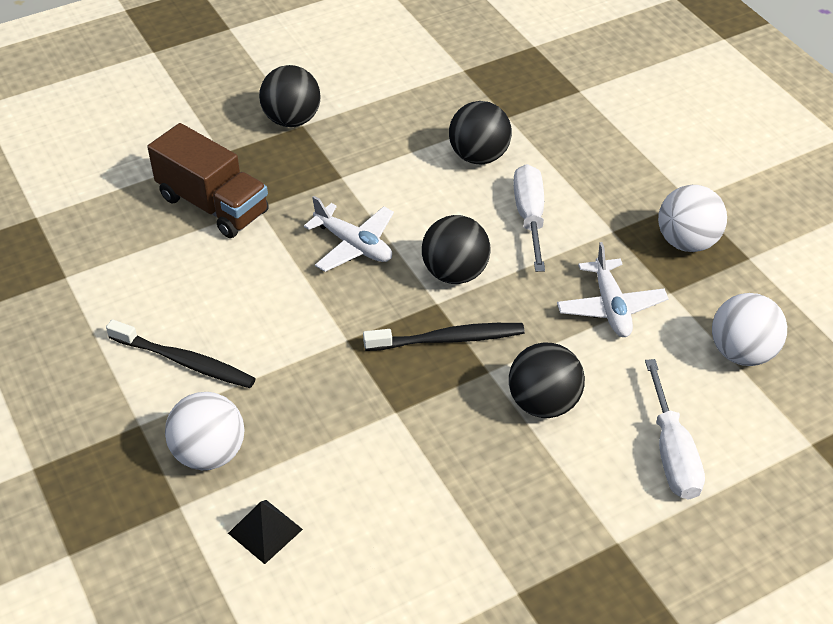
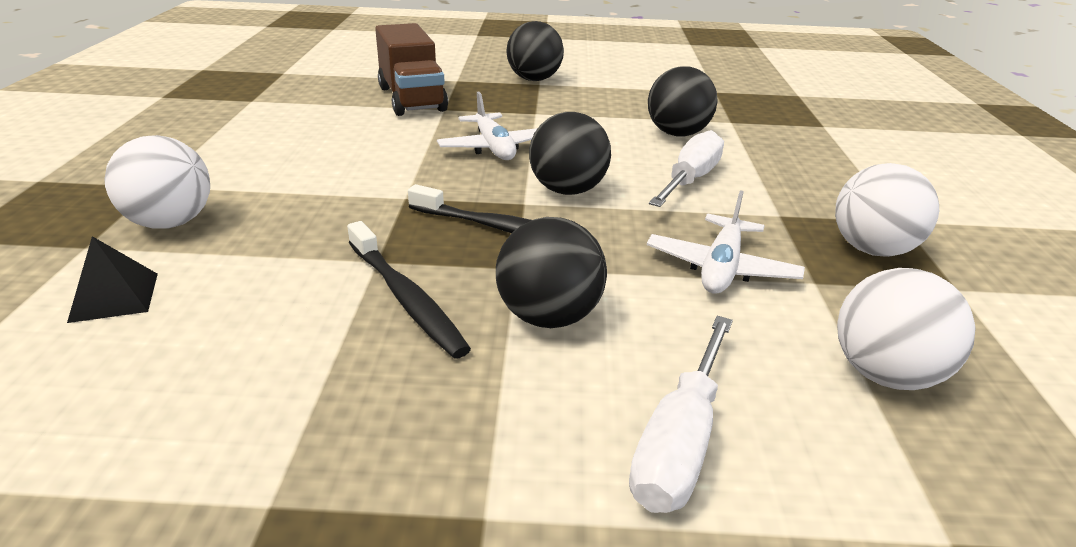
camera: 30 degrees right, 15 degrees down
black toothbrush [106,319,256,388] -> black toothbrush moved to [347,221,471,358]

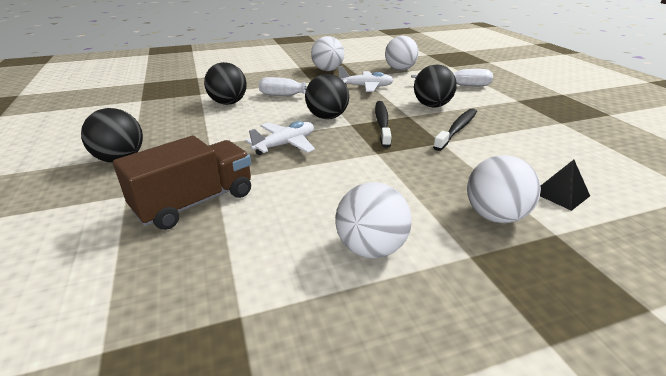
camera: 110 degrees left, 0 degrees up
none -> white ball [335,182,412,258]

